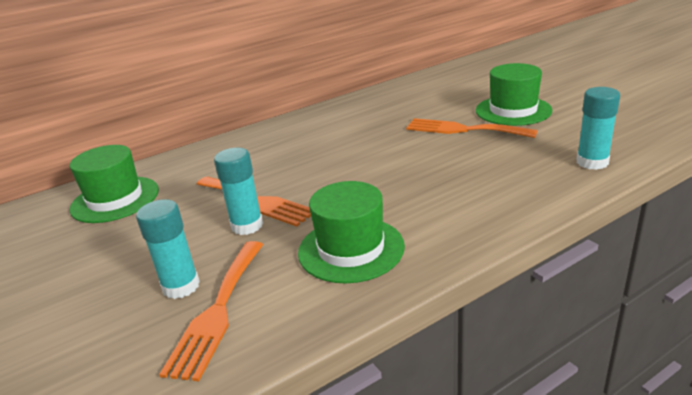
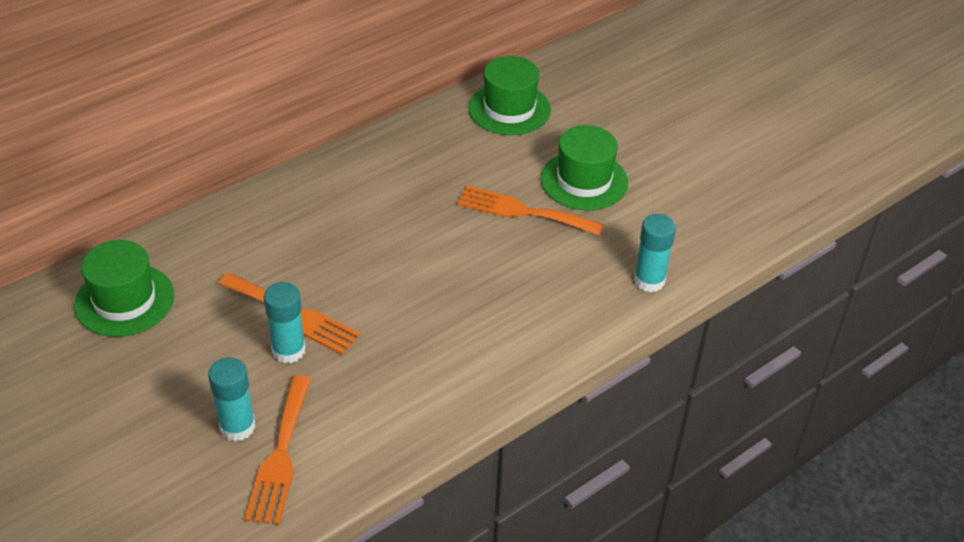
camera: 10 degrees left, 15 degrees up
green hat [298,181,405,283] -> green hat moved to [468,56,551,135]

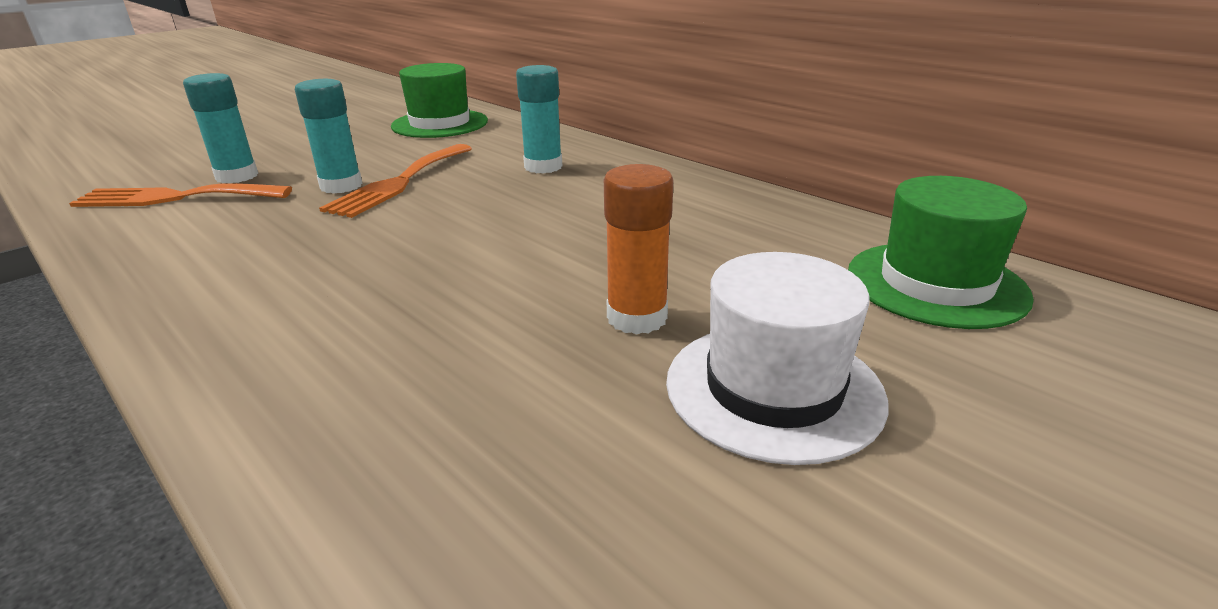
camera: 85 degrees right, 15 degrees down
orange fork [457,185,604,236] -> orange glue stick [604,164,674,335]
green hat [541,125,628,210] -> white hat [666,252,888,465]
turquoise glue stick [634,214,676,292] -> turquoise glue stick moved to [516,65,562,174]

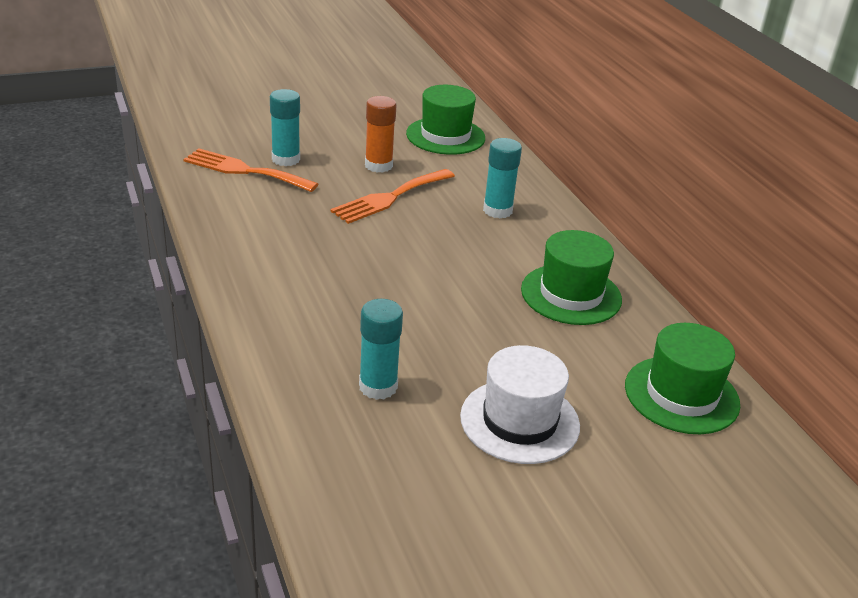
camera: 20 degrees right, 5 degrees up
turquoise glue stick [295,79,363,194] -> turquoise glue stick moved to [359,299,403,400]
orange glue stick [604,164,674,335] -> orange glue stick moved to [365,96,397,173]
none -> green hat [521,230,622,325]

